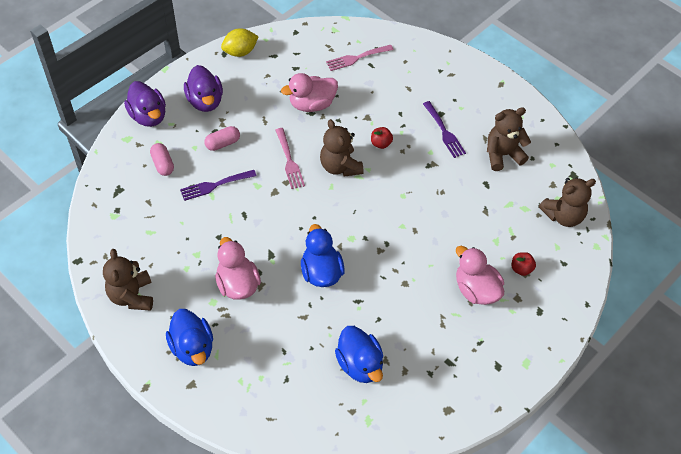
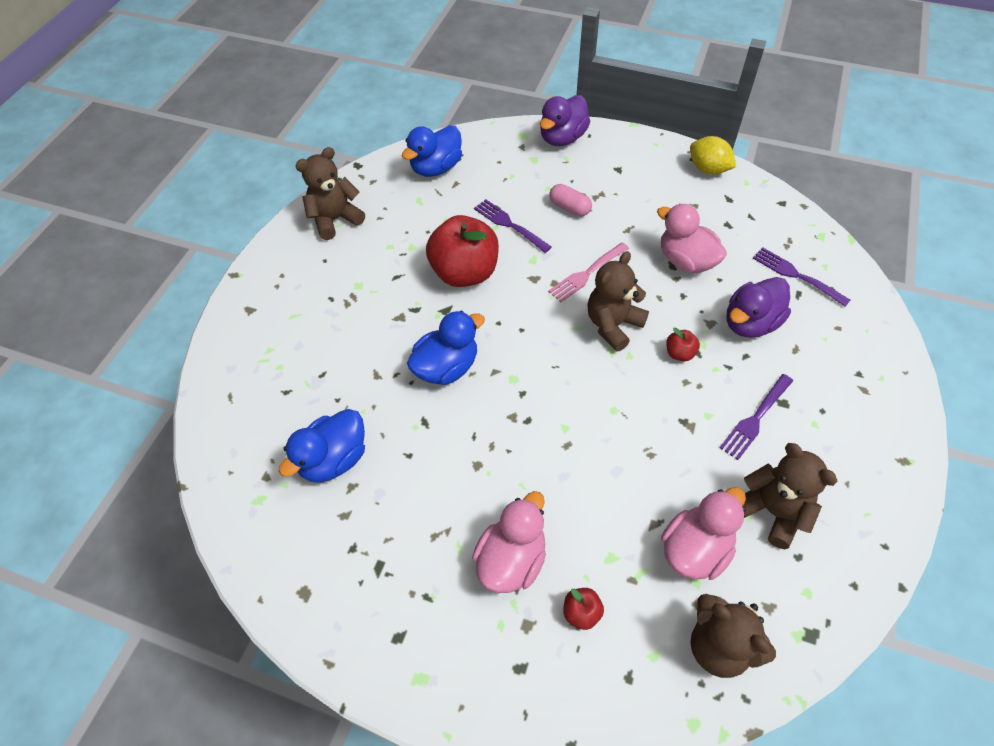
camera: 70 degrees right, 0 degrees up
pink capsule [150,143,174,176] -> none
blue duck [166,309,213,366] -> blue duck moved to [402,125,462,177]
purple duck [184,65,223,112] -> purple duck moved to [727,277,791,338]
pink duck [215,237,261,300] -> pink duck moved to [661,487,746,580]
pink fork [326,45,394,71] -> purple fork [753,247,850,307]
none -> red apple [426,215,499,287]

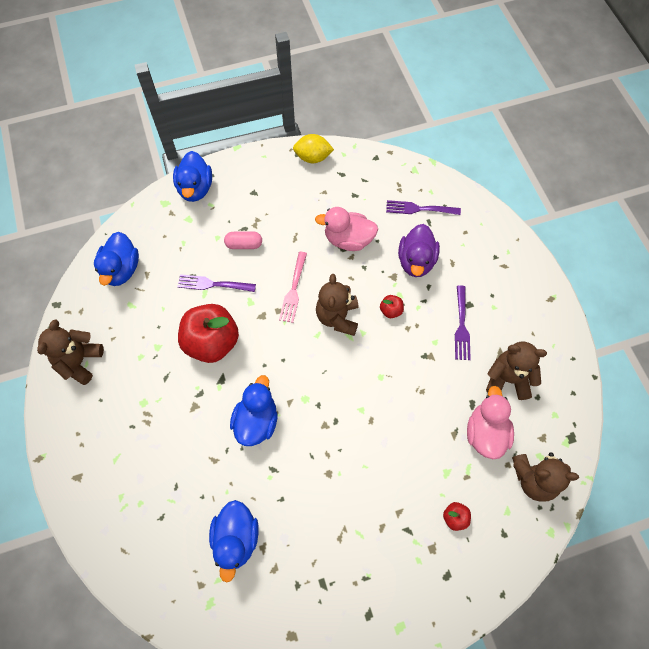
camera: 40 degrees left, 10 degrees up
pink duck [472,491,546,593] -> none
purple duck [540,95,590,146] -> blue duck [173,151,212,202]

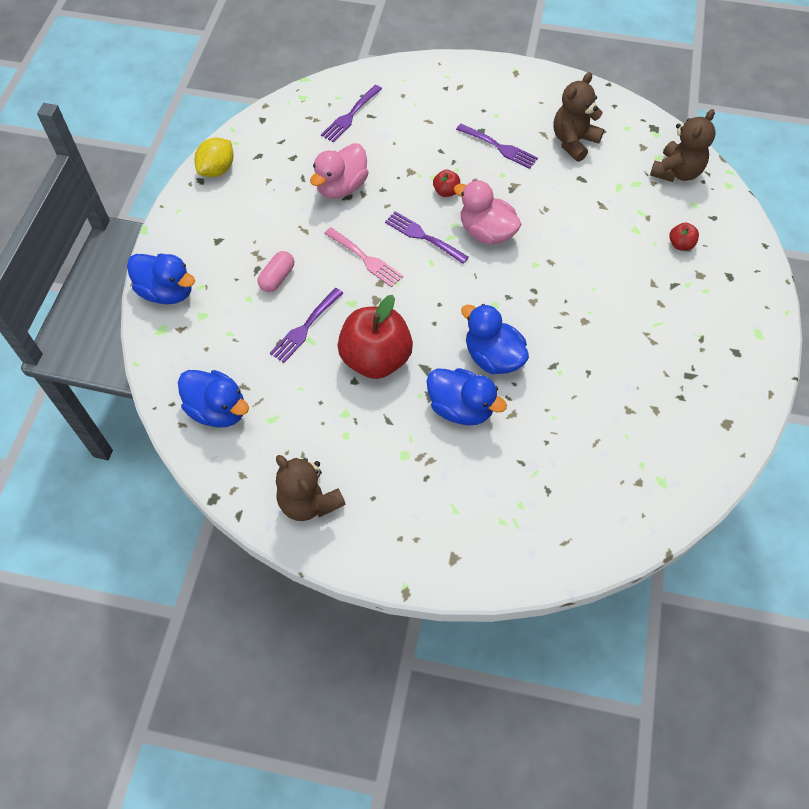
camera: 60 degrees left, 5 degrees down
blue duck [209,500,259,583] -> blue duck moved to [427,368,507,425]
brown teddy bear [316,274,359,336] -> purple fork [385,211,469,264]
purple duck [398,224,440,277] -> none
pink duck [467,386,514,459] -> pink duck moved to [454,180,521,245]

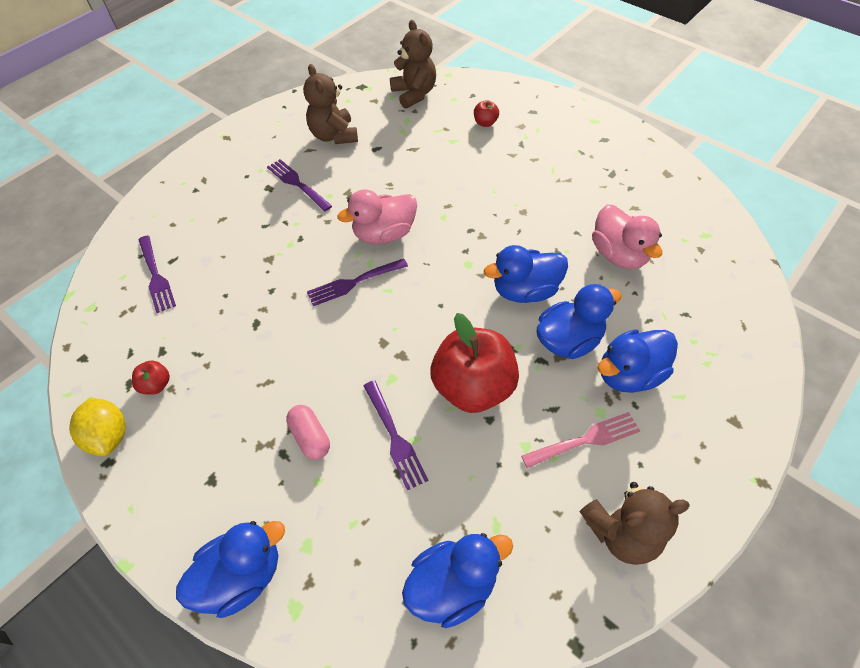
camera: 60 degrees left, 5 degrees down
pink duck [310,143,369,199] -> pink duck moved to [592,205,662,269]
pink fork [324,227,403,287] -> pink fork moved to [521,412,640,468]
red apple [433,170,460,197] -> red apple moved to [132,361,170,395]
purple fork [456,124,538,169] -> purple fork turned 105 degrees counterclockwise [267,159,332,212]
none -> blue duck [598,329,678,393]

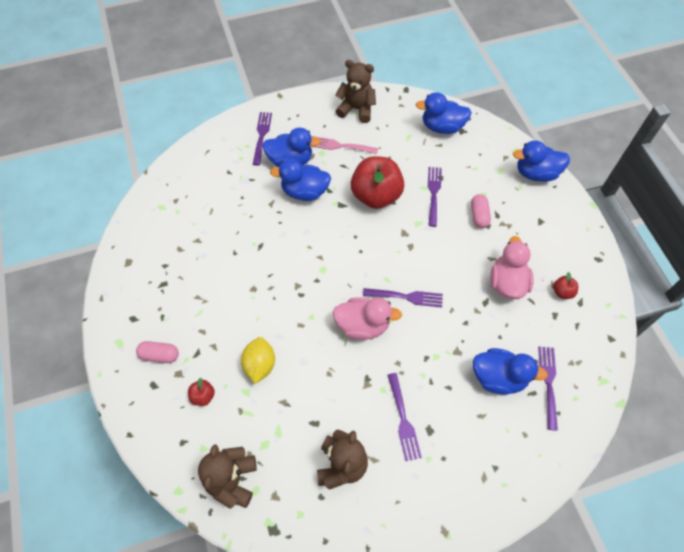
camera: 150 degrees left, 5 degrees up
yellow lemon [69,398,126,456] -> yellow lemon moved to [241,337,275,384]
blue duck [484,245,568,303] -> blue duck moved to [473,348,548,395]
pink duck [592,205,662,269] -> pink duck moved to [490,236,534,299]
none -> pink capsule [136,341,179,363]
none -> purple fork [253,112,272,166]

